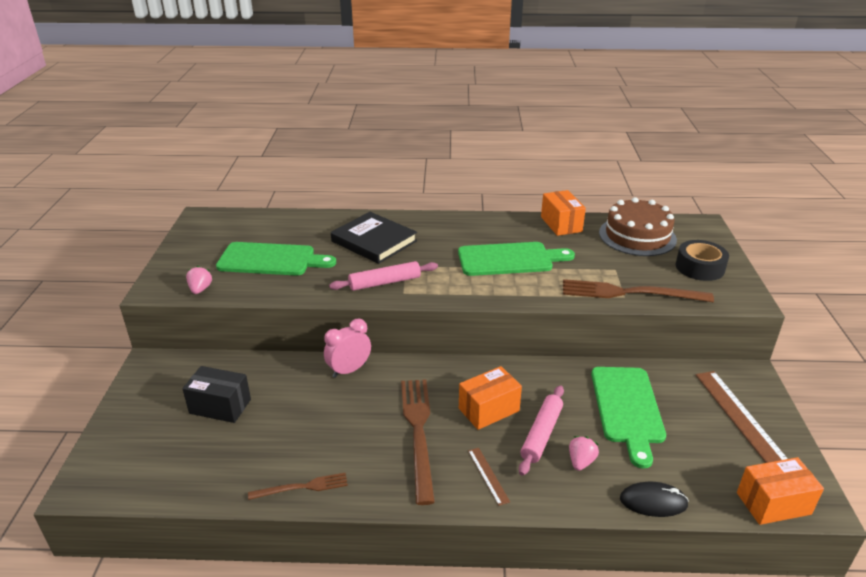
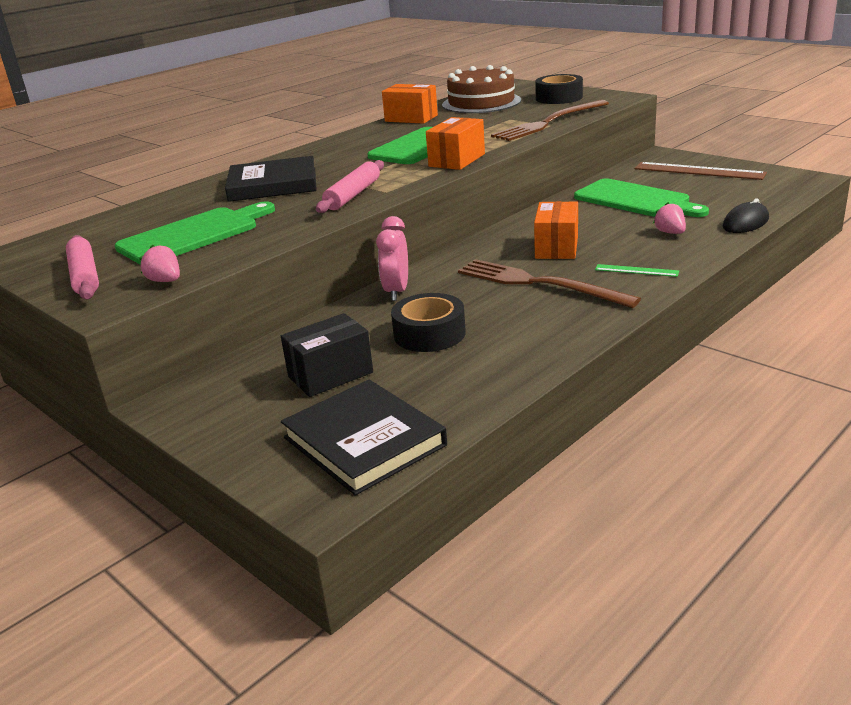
camera: 45 degrees left, 5 degrees down
brown fork [248,472,348,500] -> none
brown ruler [468,448,510,506] -> green ruler [595,264,679,277]
pink rolling pin [519,385,564,476] -> pink rolling pin moved to [66,235,99,299]
orange box [737,457,824,525] -> orange box moved to [426,117,485,170]
none -> black book [281,380,447,496]
none -> black tape [391,293,466,352]

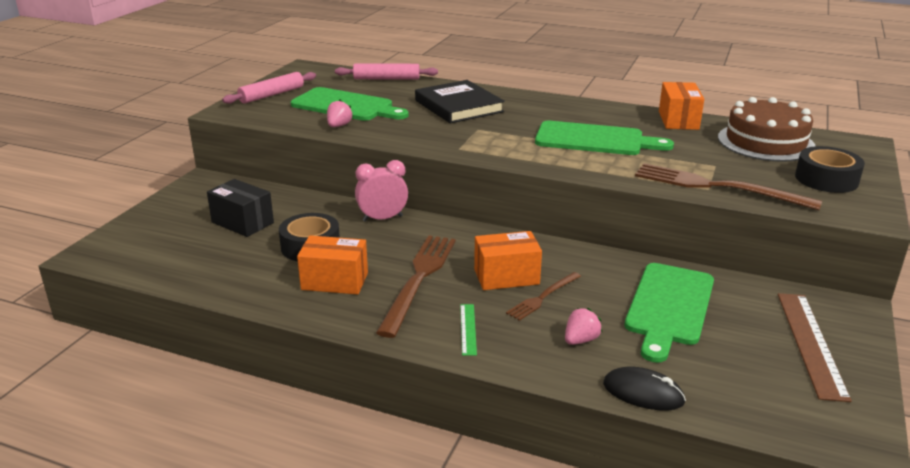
camera: 65 degrees right, 0 degrees up
pink strawberry [139,244,180,282] -> pink strawberry moved to [327,100,353,127]
black book [281,380,447,496] -> none
pink rolling pin [316,160,384,213] -> pink rolling pin moved to [335,63,438,79]
orange box [426,117,485,170] -> orange box moved to [297,236,368,295]
none -> brown fork [506,272,581,321]

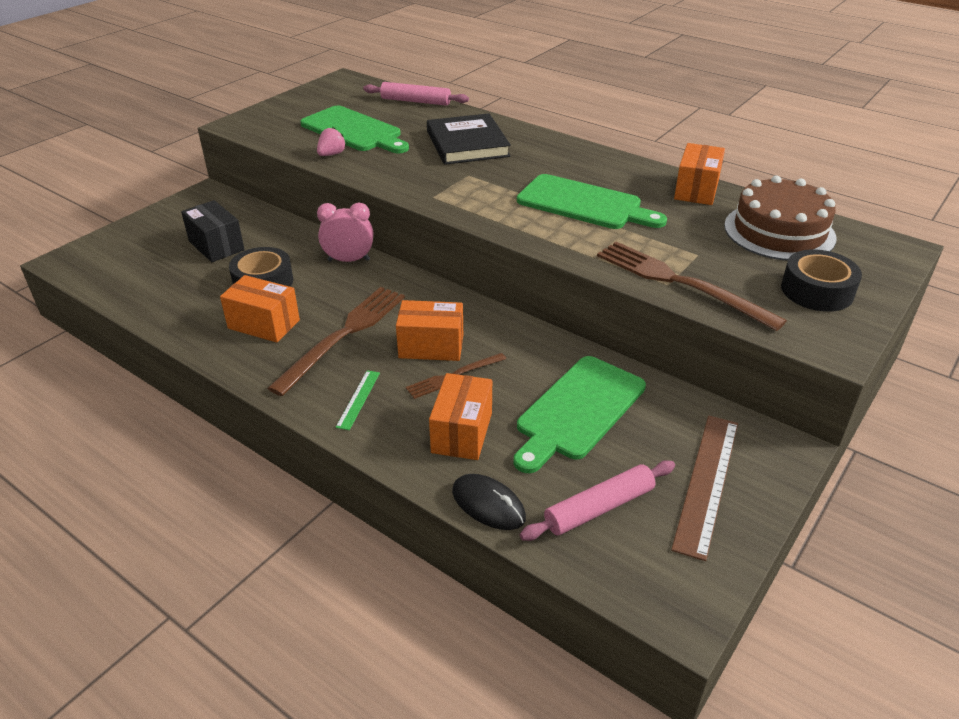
camera: 15 degrees right, 10 degrees up
pink rolling pin [222,72,316,104] -> pink rolling pin moved to [520,460,675,541]
pink strawberry [565,308,602,345] -> orange box [429,373,492,460]

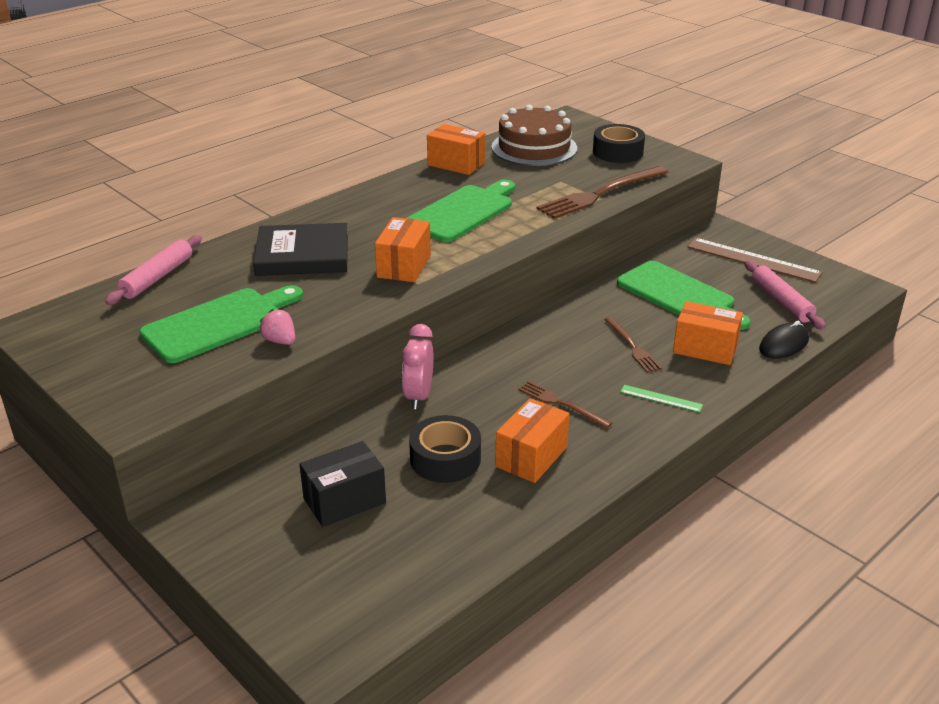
camera: 80 degrees left, 5 degrees down
brown fork [267,287,405,396] -> brown fork [518,381,612,429], size x0.54
orange box [396,300,463,361] -> orange box moved to [375,217,431,282]

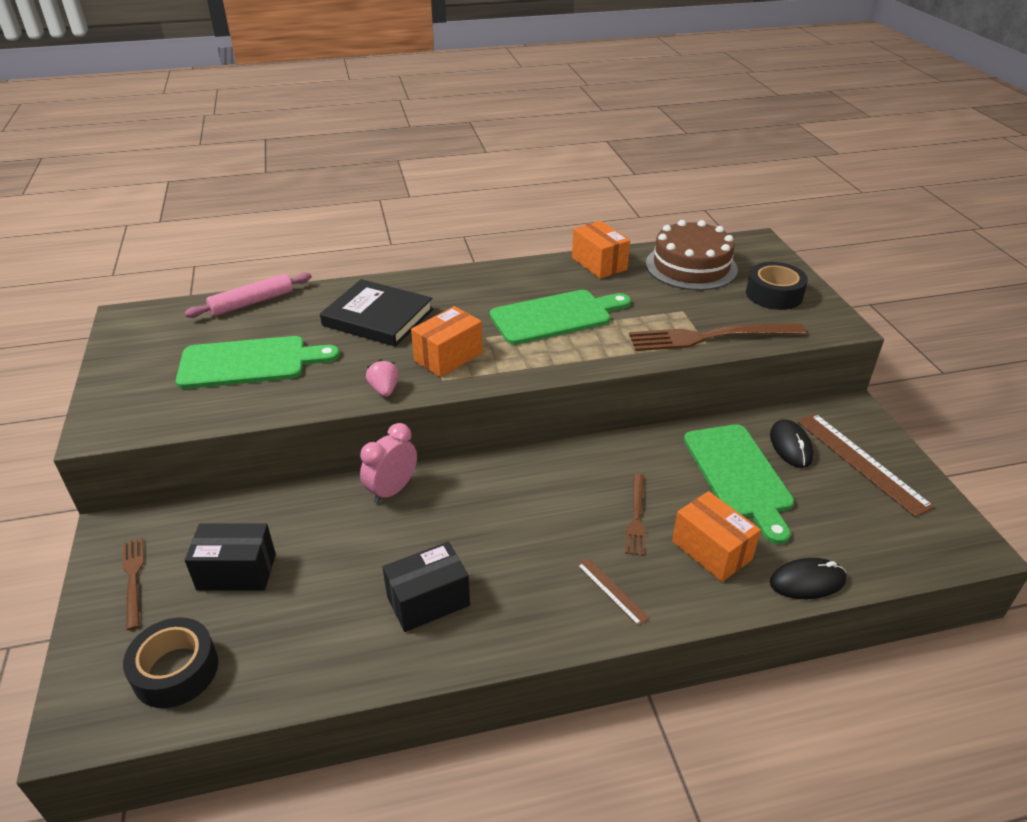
camera: 30 degrees right, 5 degrees up
pink strawberry [259,309,295,345] -> pink strawberry moved to [366,359,399,397]
black tape [409,415,481,483] -> black tape moved to [123,618,218,708]
orange box [495,398,569,483] -> black box [383,542,470,632]
brown fork [518,381,612,429] -> brown fork moved to [123,538,144,630]
green ruler [620,385,703,413] -> brown ruler [577,558,650,626]
pink rolling pin [745,261,826,329] -> none
none -> black mouse [770,419,813,468]

